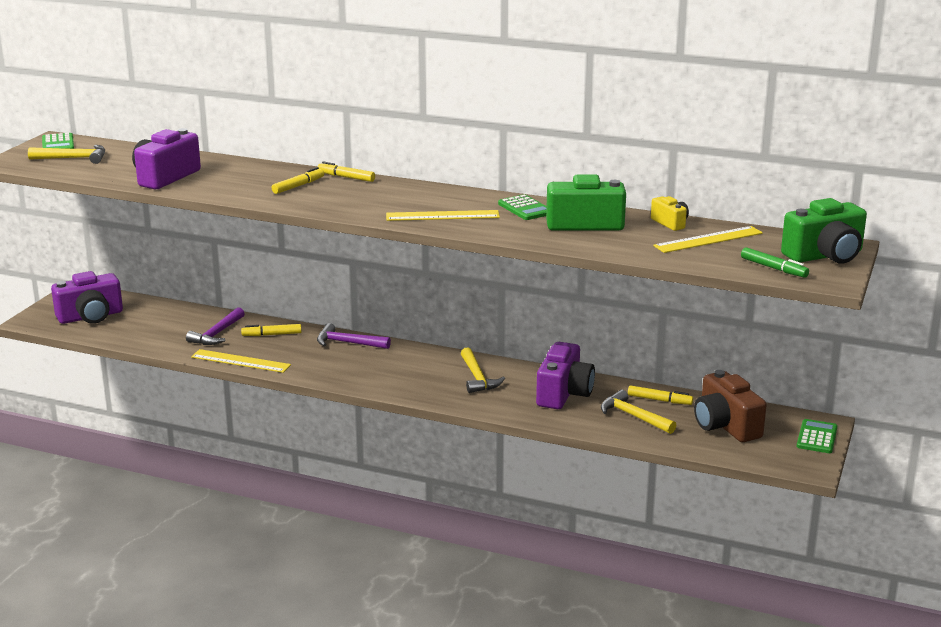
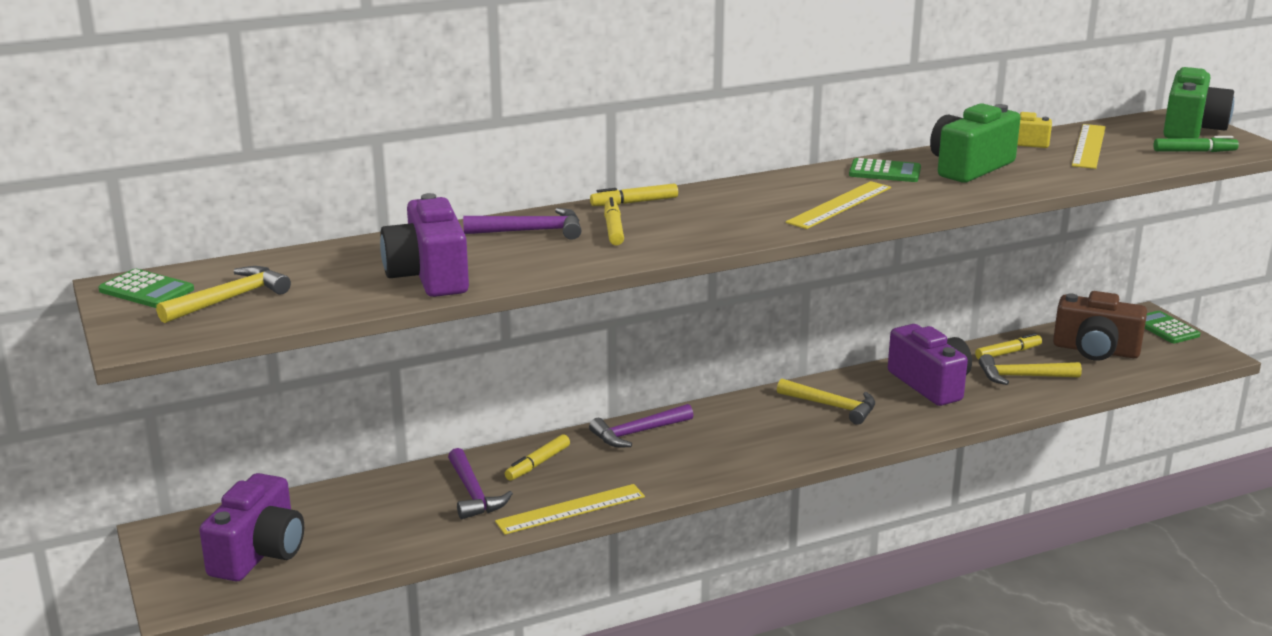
camera: 45 degrees left, 0 degrees up
none -> purple hammer [463,208,581,240]

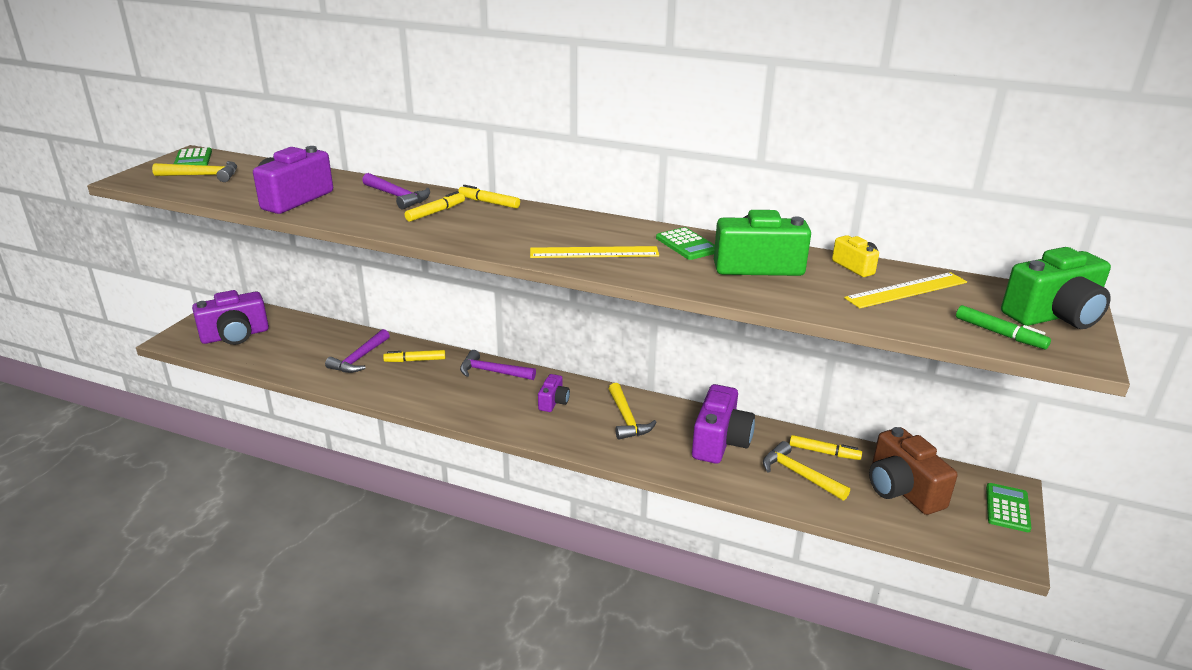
camera: 45 degrees right, 5 degrees up
yellow ruler [495,484,645,535] -> none
none -> purple camera [538,374,570,412]

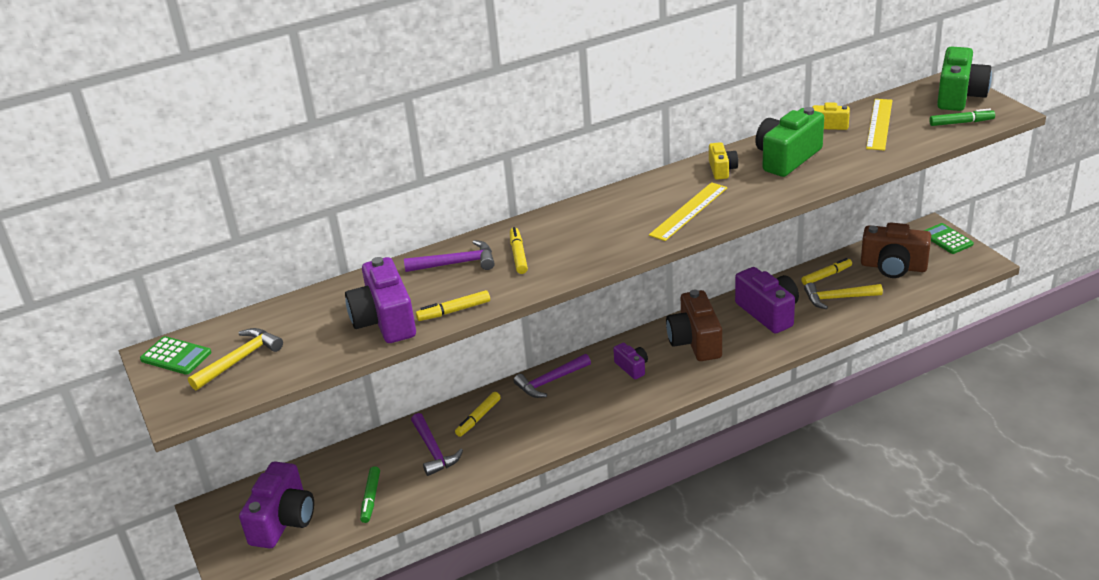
camera: 45 degrees left, 5 degrees up
yellow marker [458,185,520,209] -> yellow marker moved to [416,290,490,321]
yellow hammer [609,383,657,440] -> brown camera [666,290,722,361]
green calculator [656,227,715,260] -> yellow camera [709,142,738,180]
none -> green marker [360,466,380,523]

